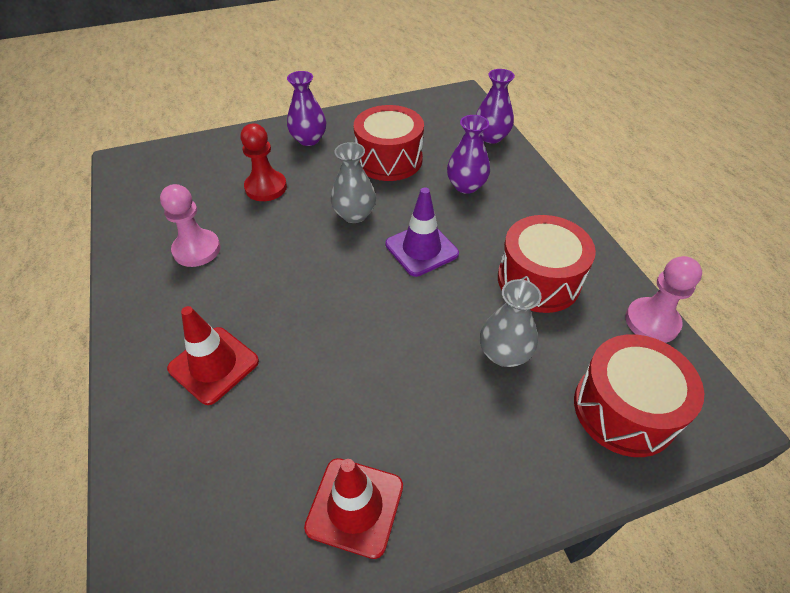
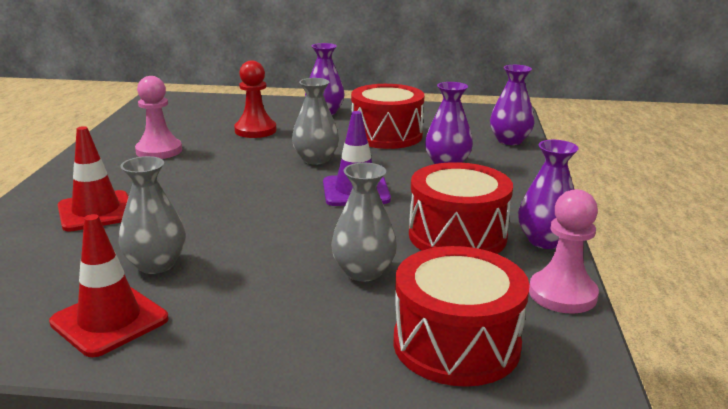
camera: 25 degrees right, 25 degrees down
none -> grey vase [119,156,186,274]
none -> purple vase [518,140,579,249]

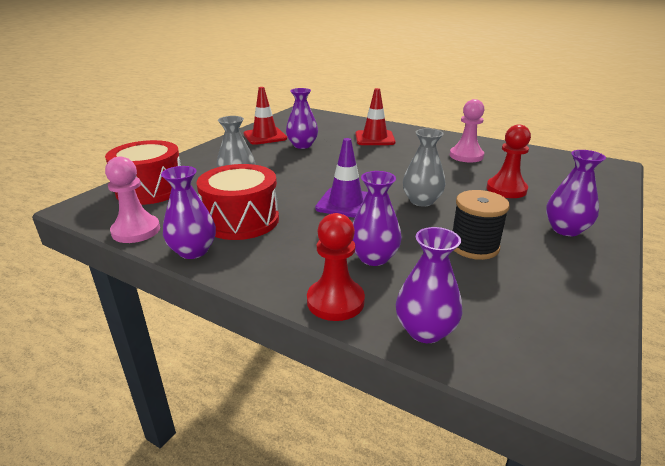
camera: 115 degrees right, 5 degrees up
grey vase [119,156,186,274] -> purple vase [286,88,318,149]
red drum [351,84,425,149] -> black spool [453,190,510,260]
none -> red pawn [307,213,365,321]

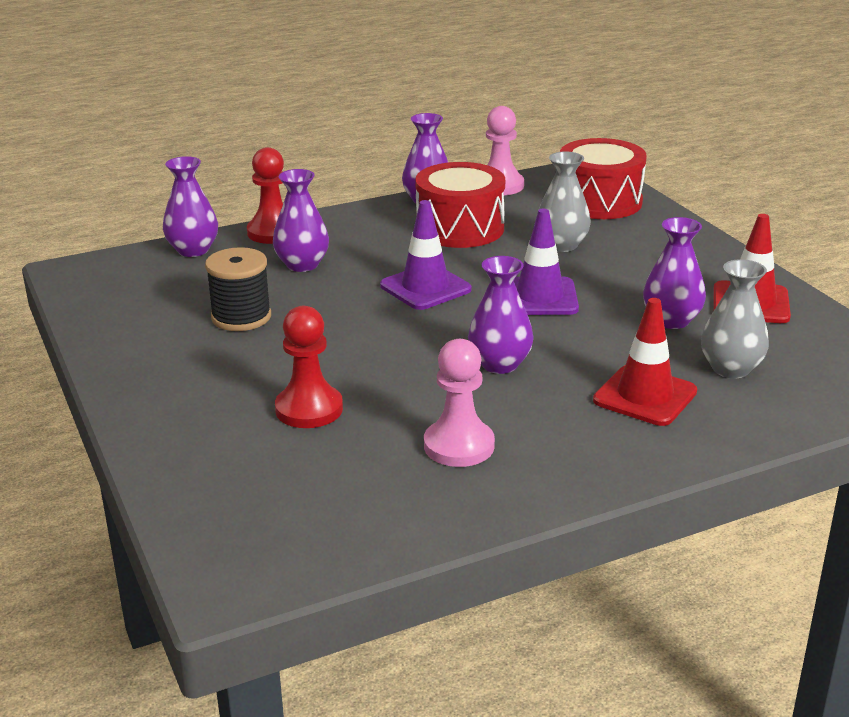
camera: 125 degrees right, 0 degrees up
grey vase [403,128,445,207] -> grey vase moved to [701,259,769,378]
purple vase [546,150,606,236] -> purple vase moved to [468,256,534,374]
none -> purple traffic cone [514,209,579,315]

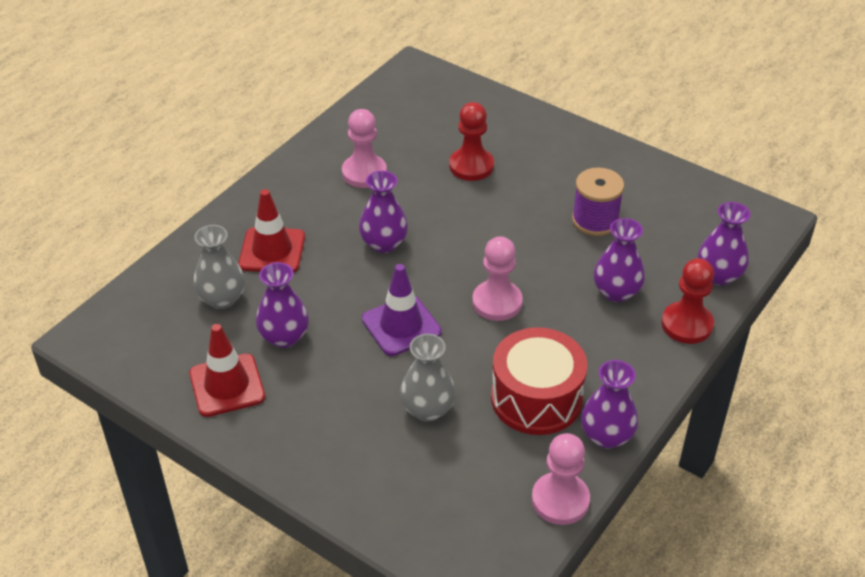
camera: 150 degrees right, 15 degrees up
black spool [205,247,271,331] -> purple spool [572,167,624,236]
purple traffic cone [380,200,472,310] -> pink pawn [472,236,523,321]
red drum [560,138,647,219] -> none

